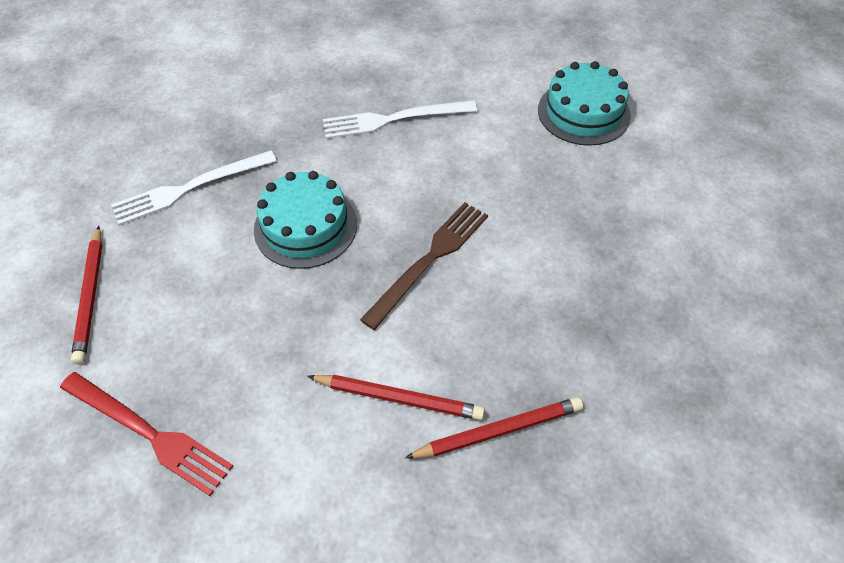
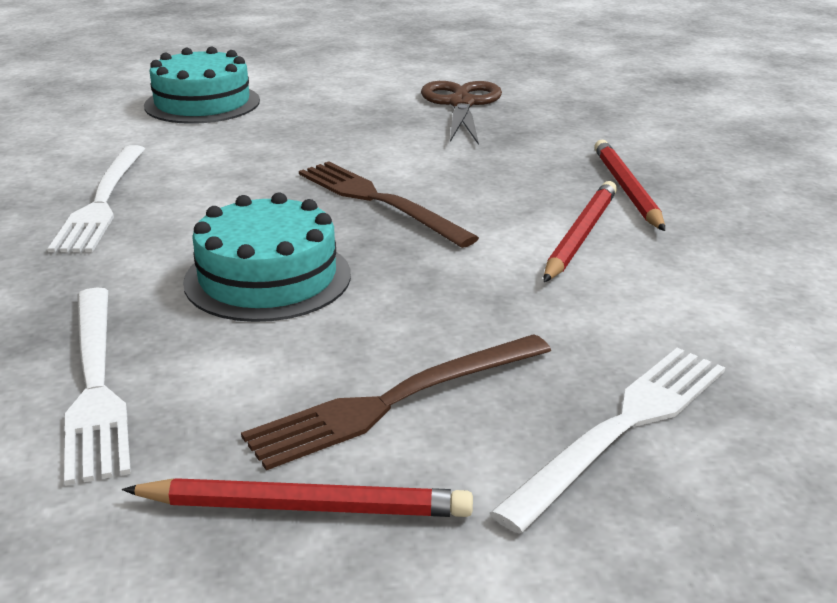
camera: 80 degrees left, 25 degrees down
red fork [60,372,233,496] -> white fork [490,348,725,534]
none -> brown fork [241,334,551,470]
none -> brown scissors [421,81,502,145]

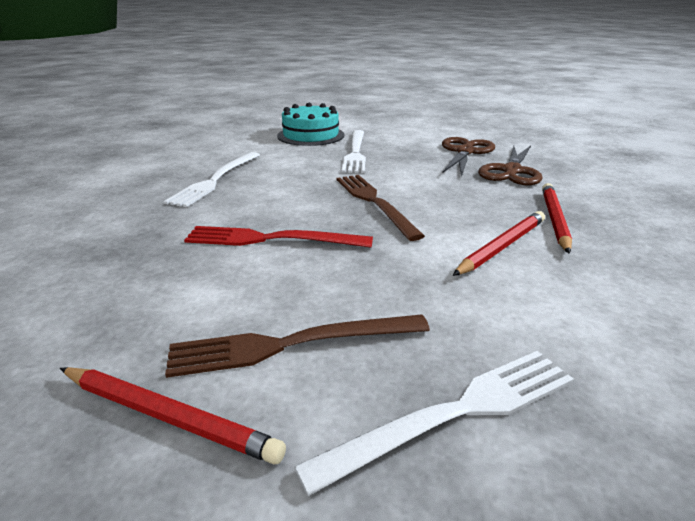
camera: 20 degrees right, 0 degrees up
white fork [64,288,131,486] -> white fork moved to [341,130,366,173]
turquoise cake [183,193,351,322] -> red fork [184,226,373,248]
none -> brown scissors [478,146,542,185]

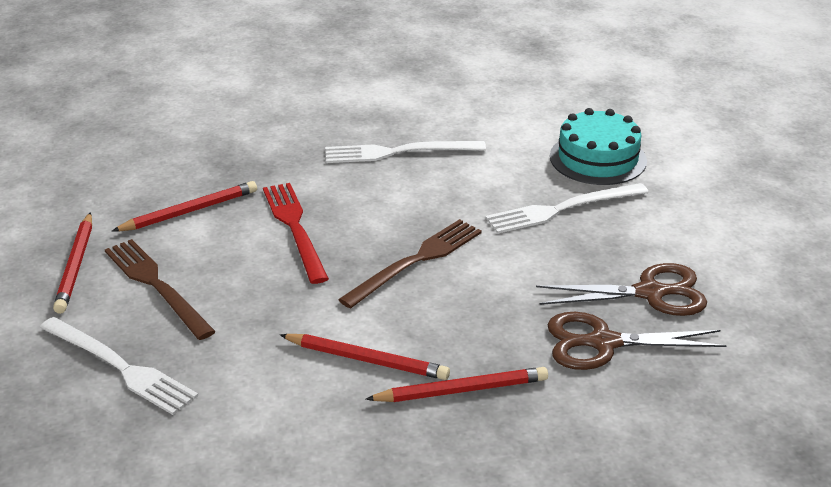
camera: 65 degrees right, 5 degrees up
none -> red pencil [112,181,257,232]

